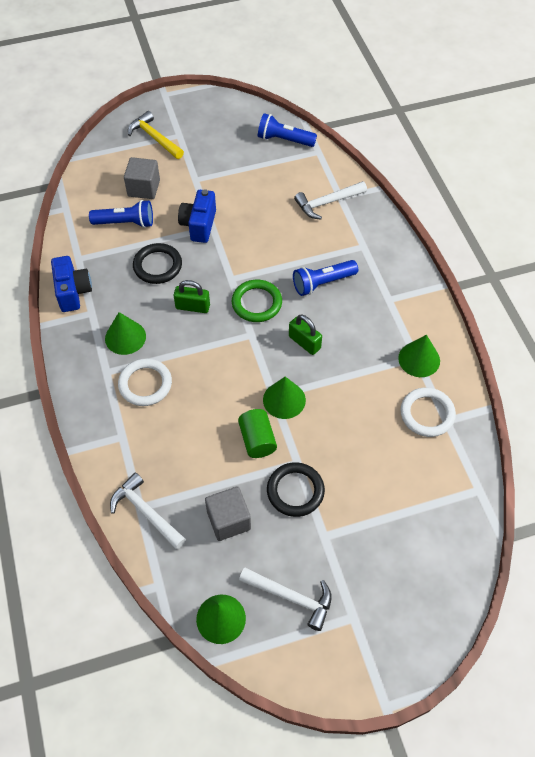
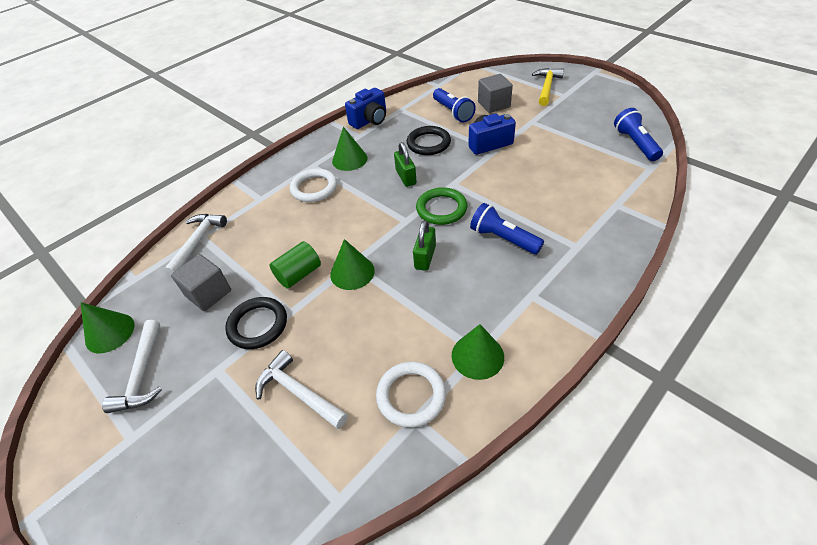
camera: 65 degrees right, 10 degrees down
white hammer [294,181,367,219] -> white hammer moved to [255,350,348,429]

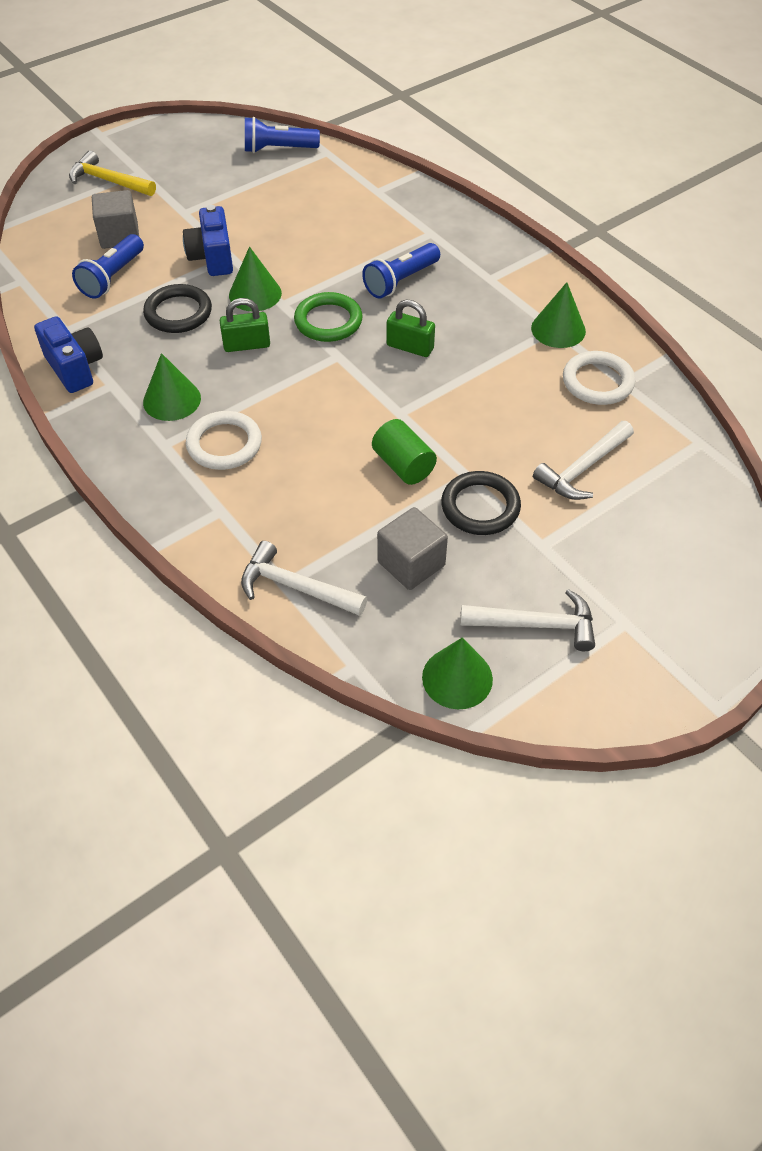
camera: 85 degrees left, 5 degrees up
green cone [330,239,375,290] -> green cone moved to [229,247,282,311]
blue flashlight [433,88,476,122] -> blue flashlight turned 135 degrees clockwise [72,234,144,299]

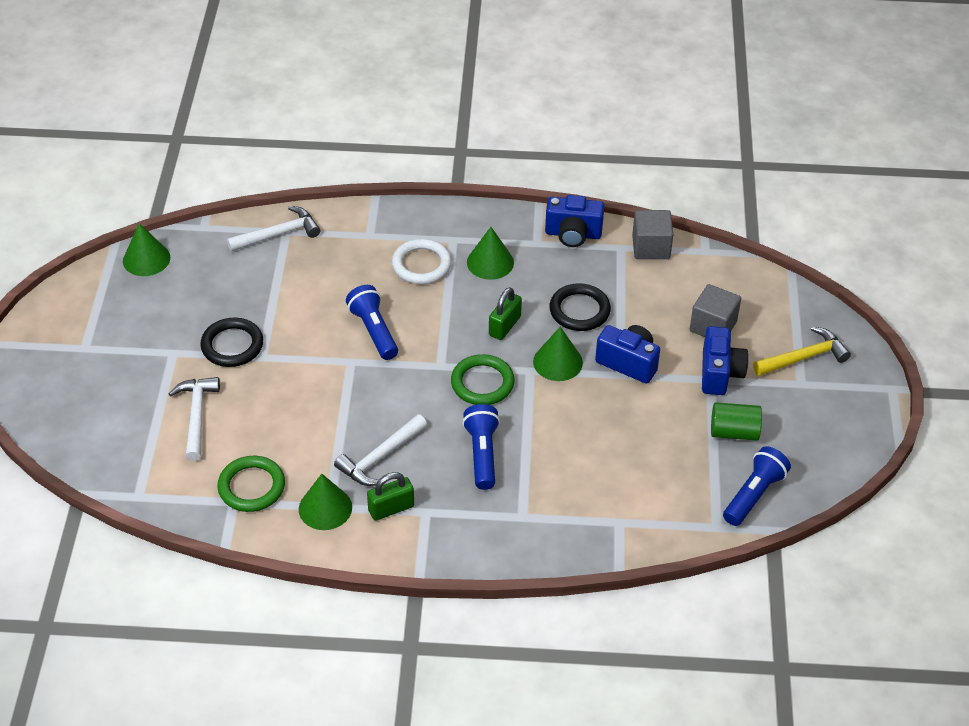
camera: 130 degrees right, 5 degrees down
blue flashlight [72,234,144,299] -> blue flashlight moved to [346,285,398,360]
green cylinder [372,419,437,485] -> green cylinder moved to [711,402,762,441]
grey cube [377,507,448,590] -> grey cube moved to [632,210,673,259]
green padlock [386,300,435,357] -> green padlock moved to [367,472,414,521]
white hammer [460,589,595,651] -> white hammer moved to [334,414,427,486]
white ring [563,351,635,405] -> green ring [217,456,285,512]
none -> blue camera [702,326,749,395]

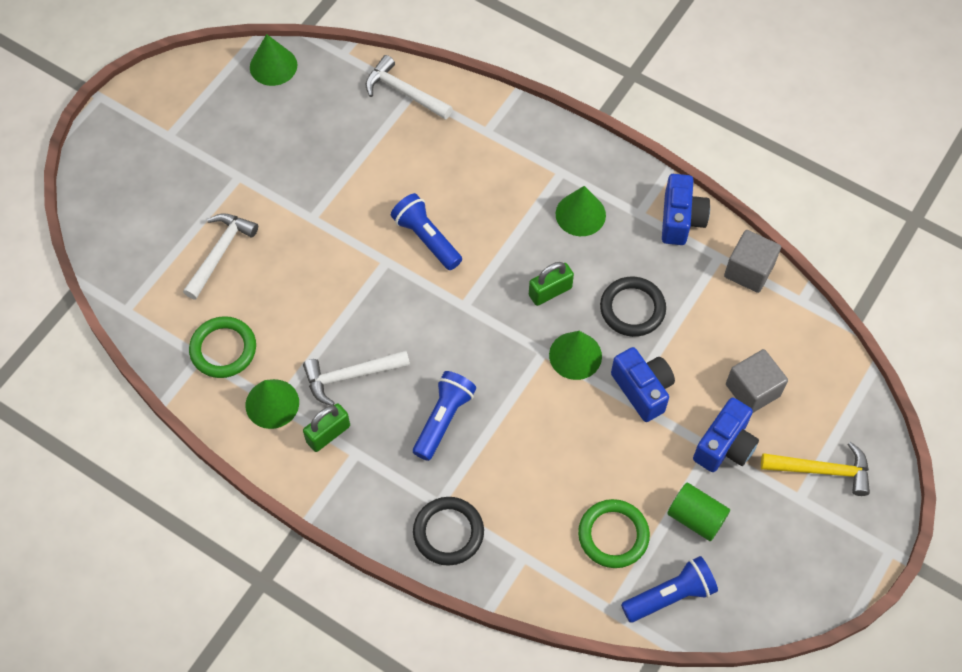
camera: 30 degrees right, 15 degrees up
black ring [200,318,263,367] -> black ring moved to [413,497,484,566]
white hammer [227,206,320,252] -> white hammer turned 150 degrees counterclockwise [366,55,453,120]
blue flashlight [346,285,398,360] -> blue flashlight turned 45 degrees counterclockwise [391,193,462,270]
green padlock [367,472,414,521] -> green padlock turned 45 degrees counterclockwise [303,403,350,452]
white ring [392,239,452,284] -> none
green ring [451,354,515,405] -> green ring moved to [578,499,650,568]
blue camera [545,195,604,247] -> blue camera turned 120 degrees counterclockwise [662,174,710,245]

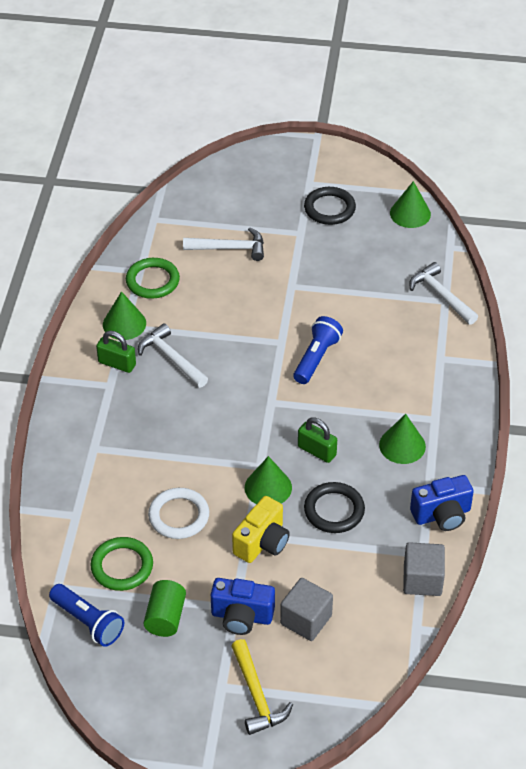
camera: 65 degrees right, 15 degrees down
white hammer [366,55,453,120] -> white hammer turned 45 degrees counterclockwise [409,262,478,325]
blue flashlight [413,371,476,461] -> none
black ring [413,497,484,566] -> black ring moved to [304,187,356,225]
blue camera [611,347,675,422] -> yellow camera [232,496,290,563]
none -> white ring [148,488,209,539]

